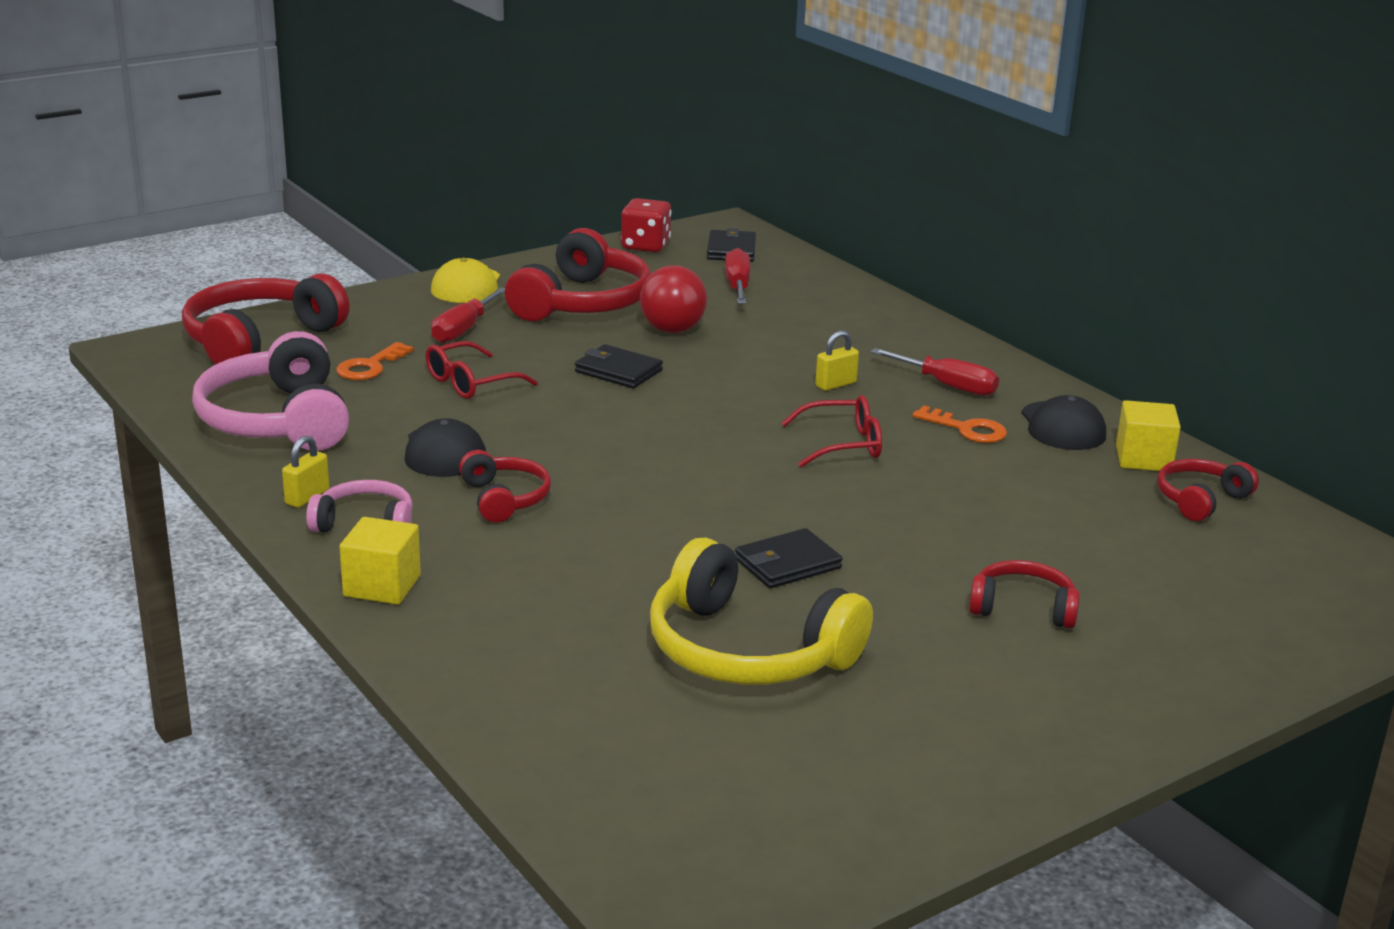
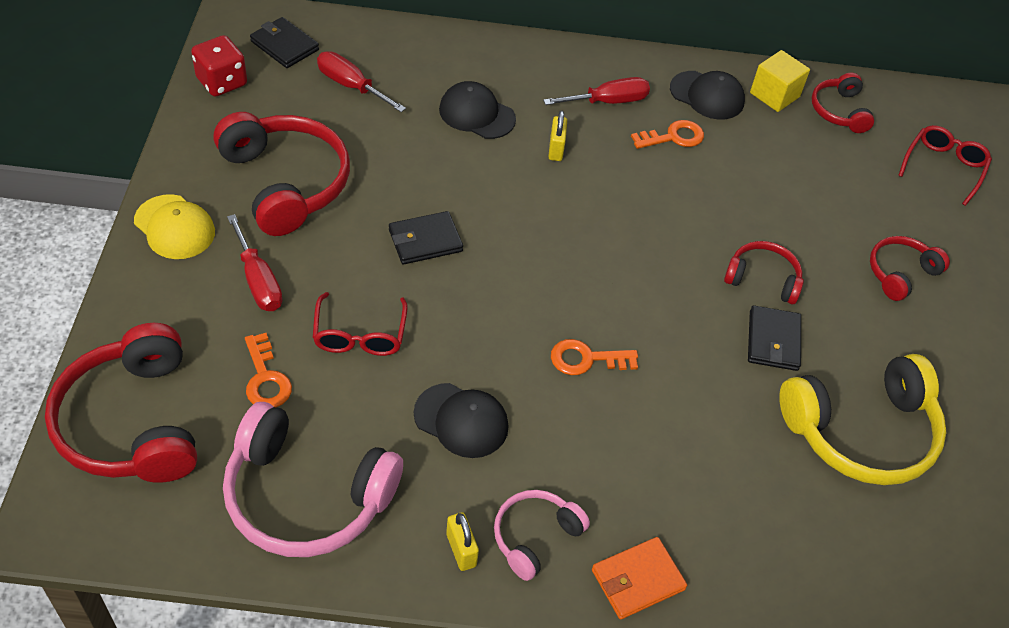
camera: 55 degrees left, 25 degrees up
yellow cube [339,517,421,605] -> orange wallet [592,537,687,620]
red headphones [459,450,551,523] -> red headphones moved to [724,241,804,304]
red ball [640,265,707,333] -> none
red glasses [781,395,882,467] -> red glasses moved to [898,125,992,206]
none -> black cap [439,81,516,139]
none -> orange key [551,339,638,375]

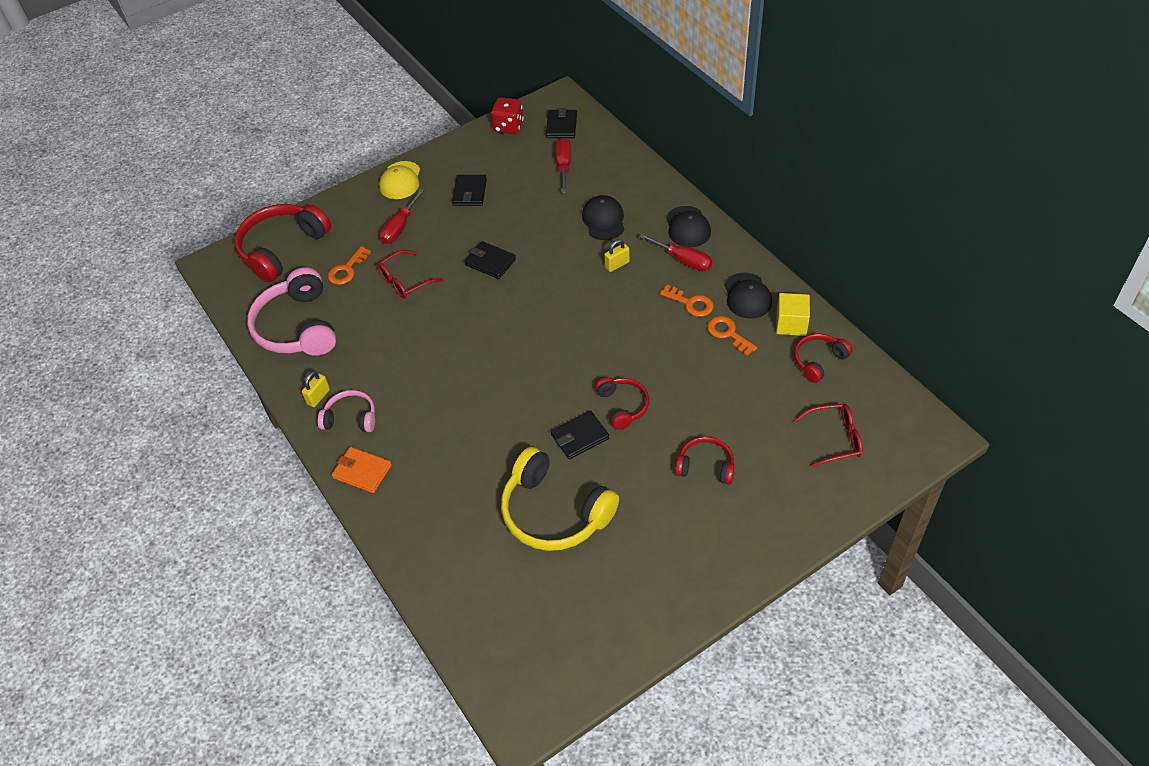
camera: 60 degrees right, 0 degrees up
red headphones [214,112,350,236] -> black wallet [452,175,487,206]
black cap [414,383,509,458] -> black cap moved to [666,206,711,247]
orange key [551,339,638,375] -> orange key moved to [707,316,757,356]

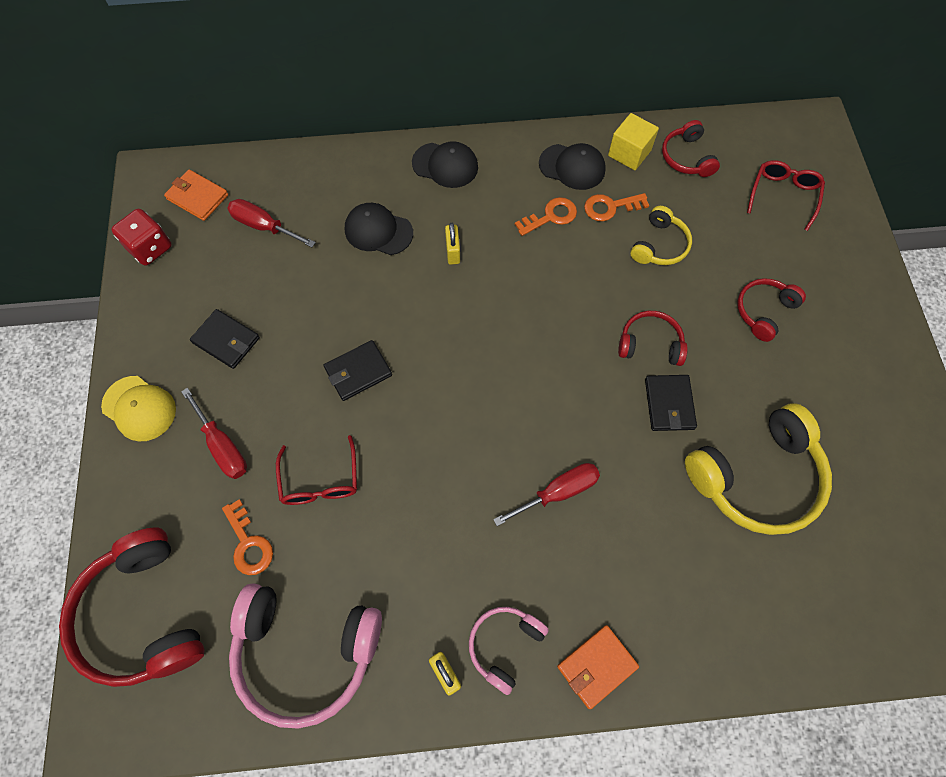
camera: 65 degrees left, 15 degrees up
black wallet [546,108,577,138] -> orange wallet [164,169,228,221]
red screwdriver [639,234,712,271] -> red screwdriver moved to [493,463,600,526]
none -> yellow headphones [630,206,692,265]

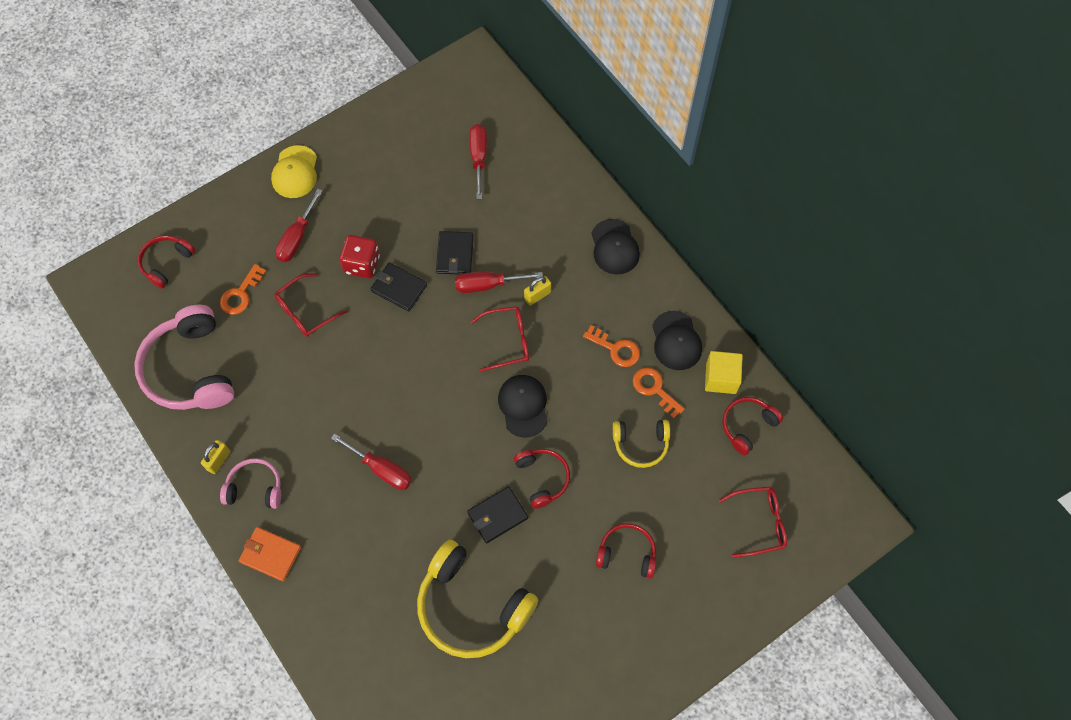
camera: 60 degrees right, 0 degrees up
red headphones [59,528,205,687] -> red headphones [138,235,195,289], size x0.54
red dice [111,209,172,266] -> red dice moved to [339,235,380,278]
orange wallet [164,169,228,221] -> none
black wallet [190,309,260,369] -> black wallet moved to [436,231,474,275]
black cap [345,203,413,255] -> black cap moved to [498,375,547,437]
none -> red screwdriver [455,272,543,293]
none -> red glasses [471,306,529,372]

